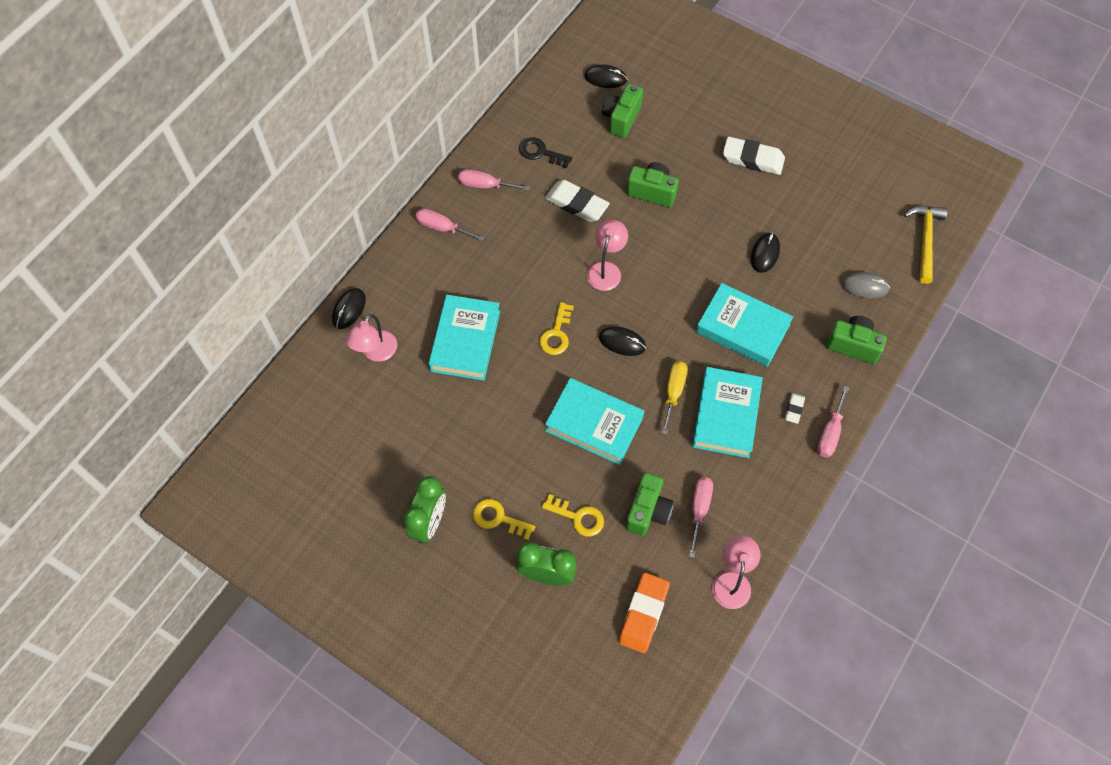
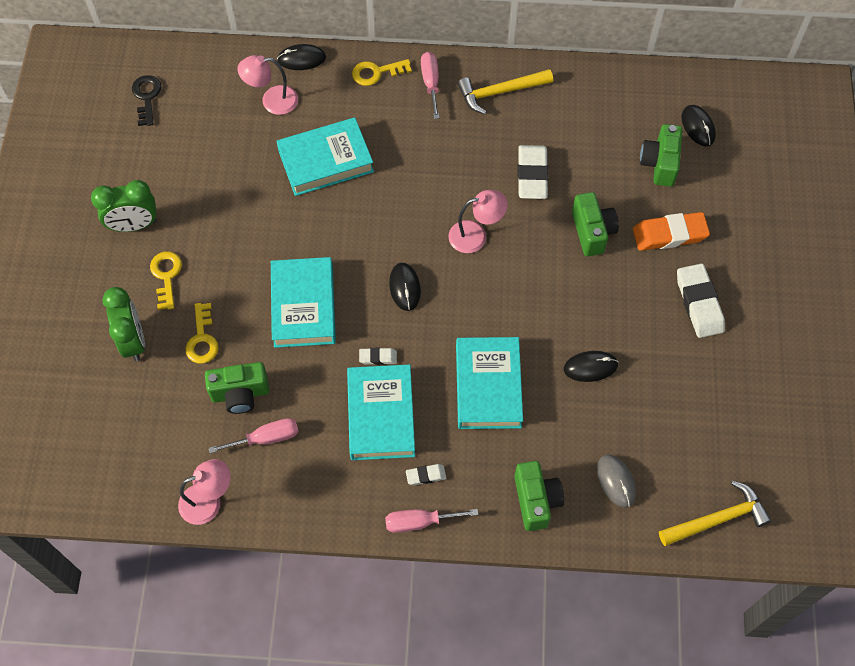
camera: 60 degrees right, 0 degrees up
pink screwdriver [458,169,530,191] -> yellow hammer [458,69,553,115]
black key [519,137,572,169] -> black key moved to [132,75,161,126]
yellow key [539,302,574,355] -> yellow key moved to [352,59,412,86]
green camera [602,83,643,138] -> green camera turned 75 degrees counterclockwise [640,124,682,187]
orange eraser [619,572,670,653] -> orange eraser moved to [633,212,710,251]
yellow screwdriver [662,361,687,435] -> white eraser [359,348,397,365]
turquoise book [692,367,763,458] -> turquoise book turned 75 degrees counterclockwise [347,364,415,460]

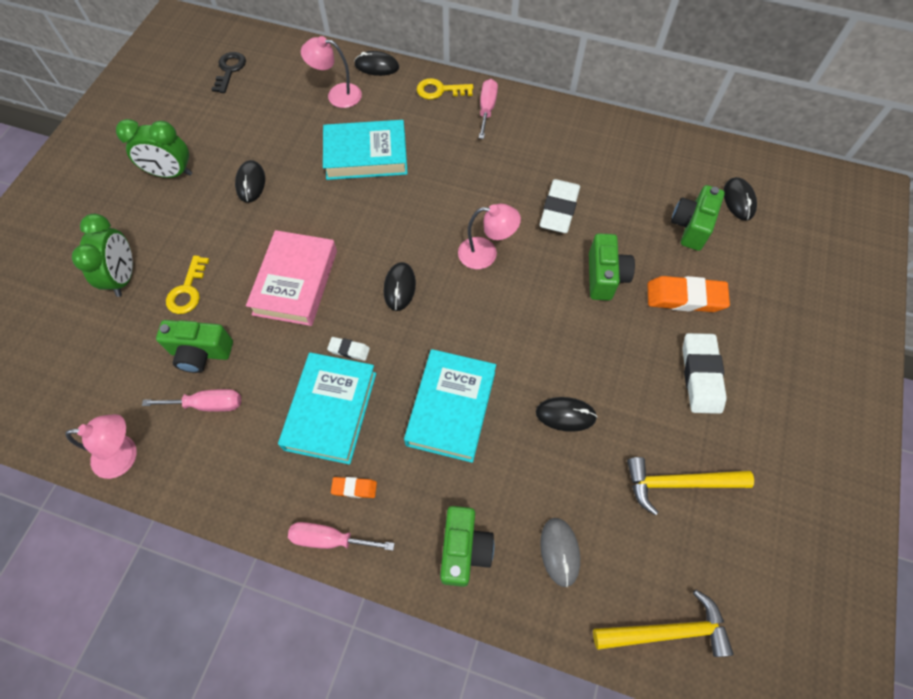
camera: 15 degrees right, 0 degrees up
yellow key [150,251,182,310] -> none
turquoise book [271,257,336,348] -> pink book [246,230,337,326]
white eraser [406,464,446,485] -> orange eraser [331,477,377,498]
yellow hammer [458,69,553,115] -> yellow hammer moved to [627,457,754,516]
none -> black mouse [235,160,265,203]

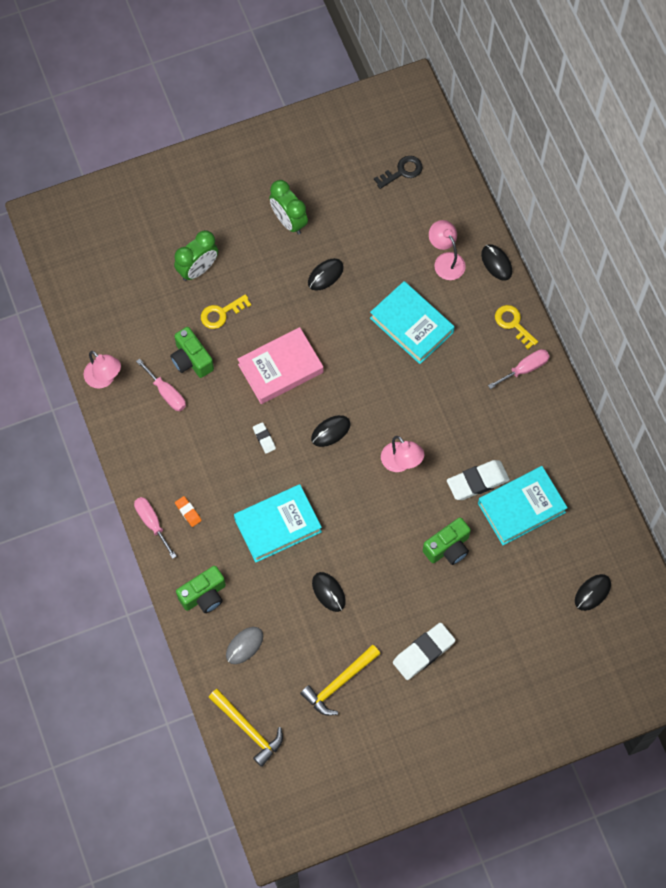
camera: 50 degrees right, 5 degrees up
turquoise book [278,352,376,465] -> turquoise book moved to [478,466,568,545]
yellow hammer [627,457,754,516] -> yellow hammer turned 90 degrees counterclockwise [300,645,380,716]
orange eraser [648,276,730,312] -> none
green camera [671,185,725,251] -> none

